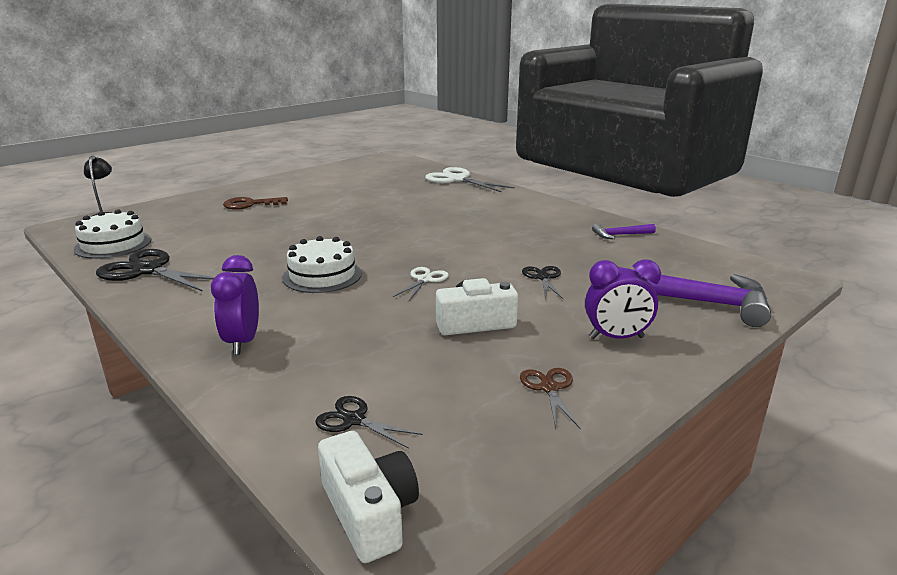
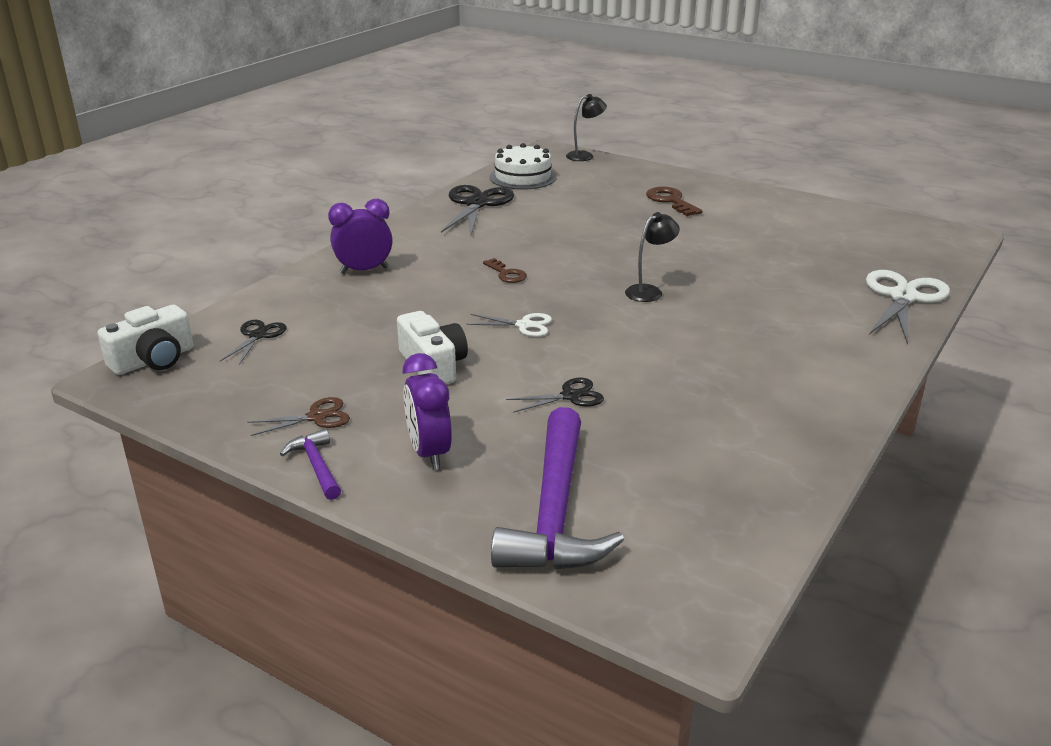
camera: 75 degrees right, 5 degrees up
white cake [282,236,362,293] -> brown key [483,258,527,283]
purple hammer [592,223,656,239] -> purple hammer moved to [280,429,341,500]
none -> black lamp [625,212,680,302]

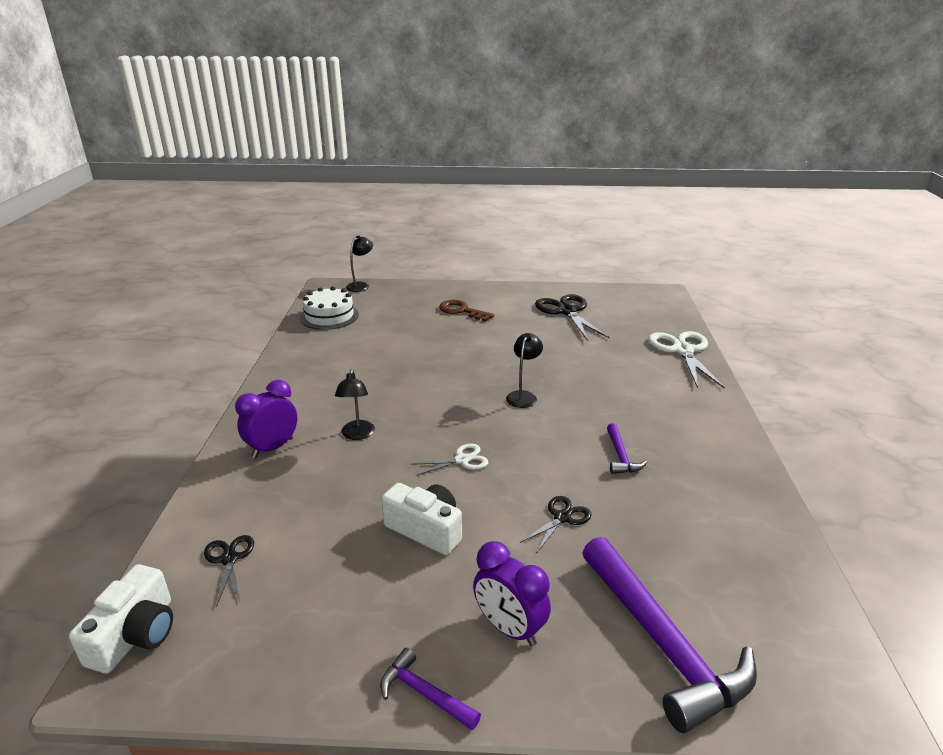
camera: 30 degrees left, 0 degrees up
brown scissors [247,397,350,436] -> none
black scissors [441,185,514,235] -> black scissors moved to [535,294,610,341]
brown key [483,258,527,283] -> none
none -> black lamp [335,369,375,440]
none -> purple hammer [607,423,647,474]

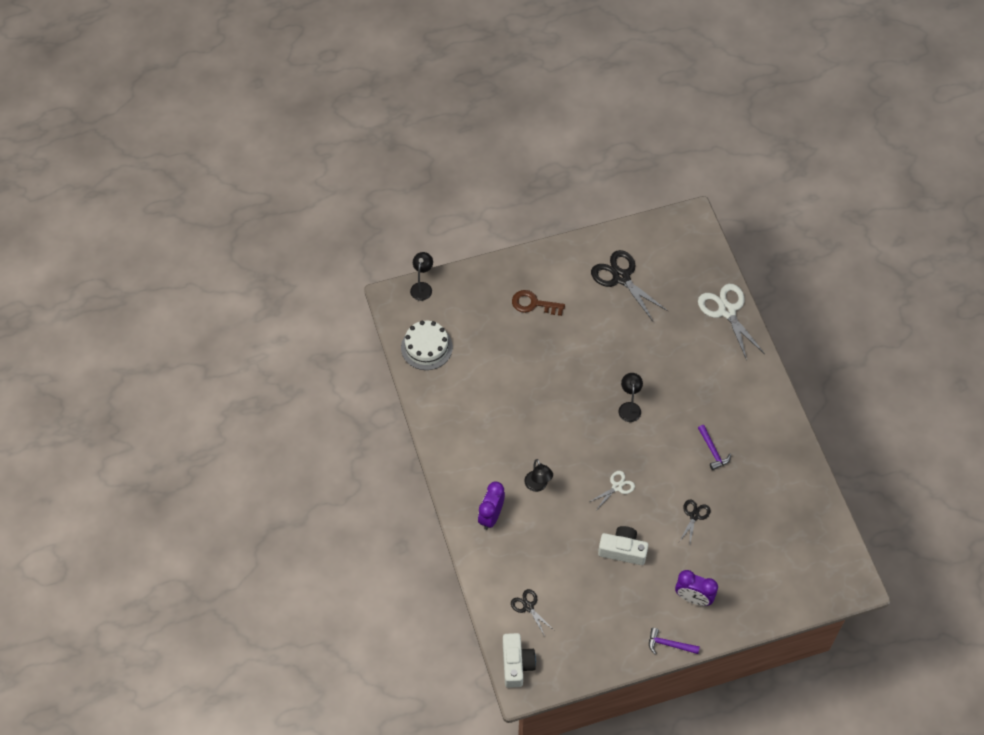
camera: 20 degrees left, 30 degrees up
purple hammer [582,536,757,733] -> none

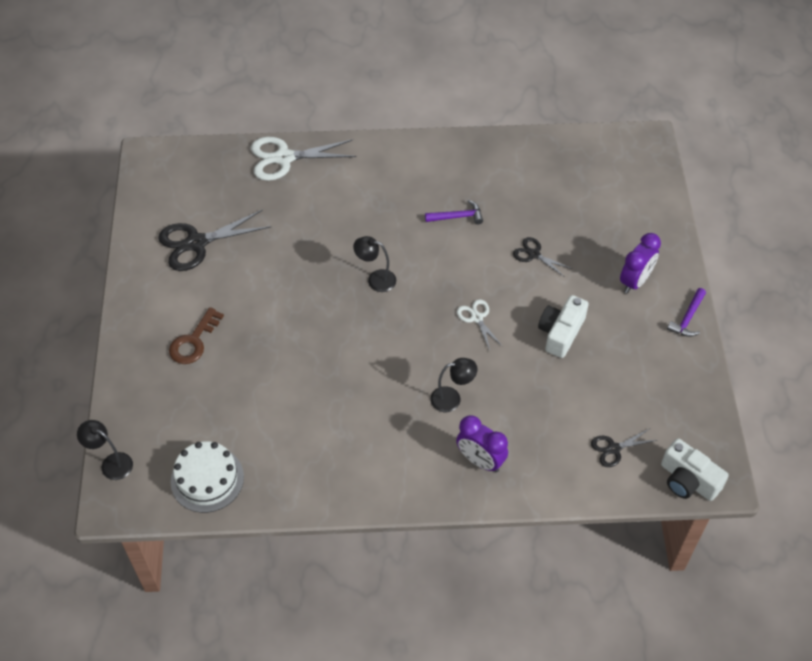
camera: 75 degrees left, 5 degrees down
white camera [503,633,536,688] -> white camera turned 150 degrees counterclockwise [661,438,729,501]

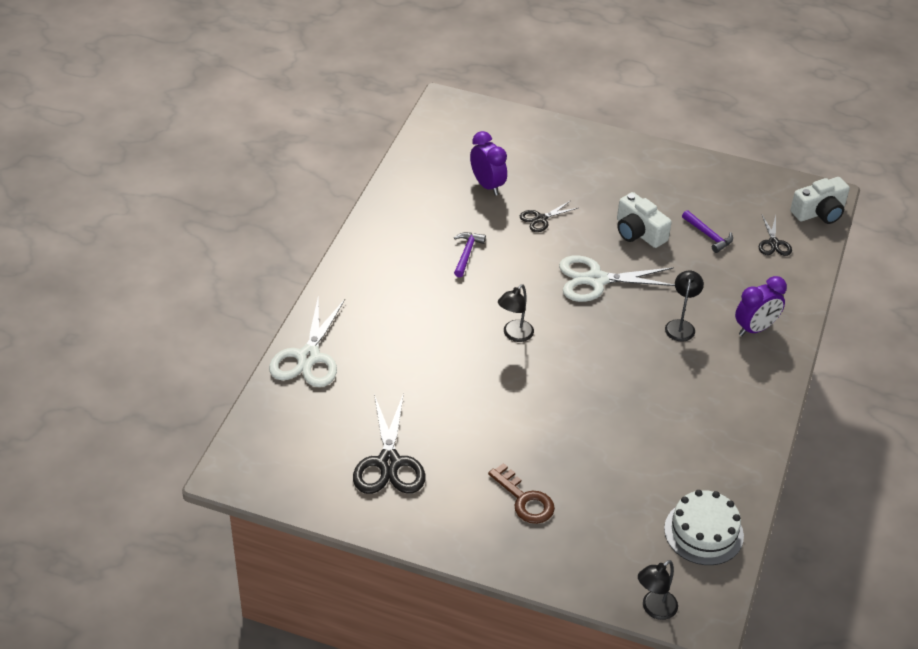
camera: 70 degrees left, 10 degrees down
white scissors [457,299,503,350] -> white scissors [559,255,675,302], size x1.87
purple clock [620,233,661,294] -> purple clock moved to [470,131,507,196]
purple hammer [667,288,706,337] -> purple hammer moved to [682,210,733,253]

